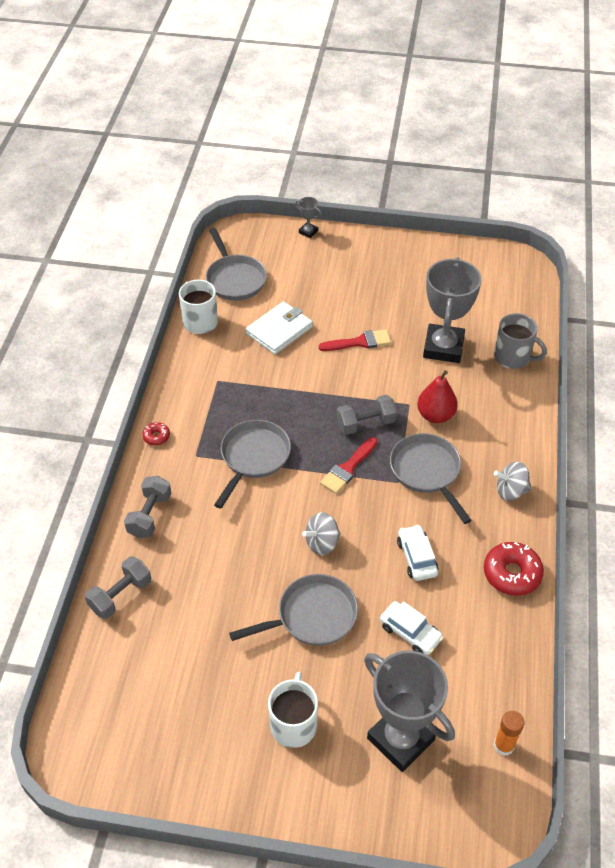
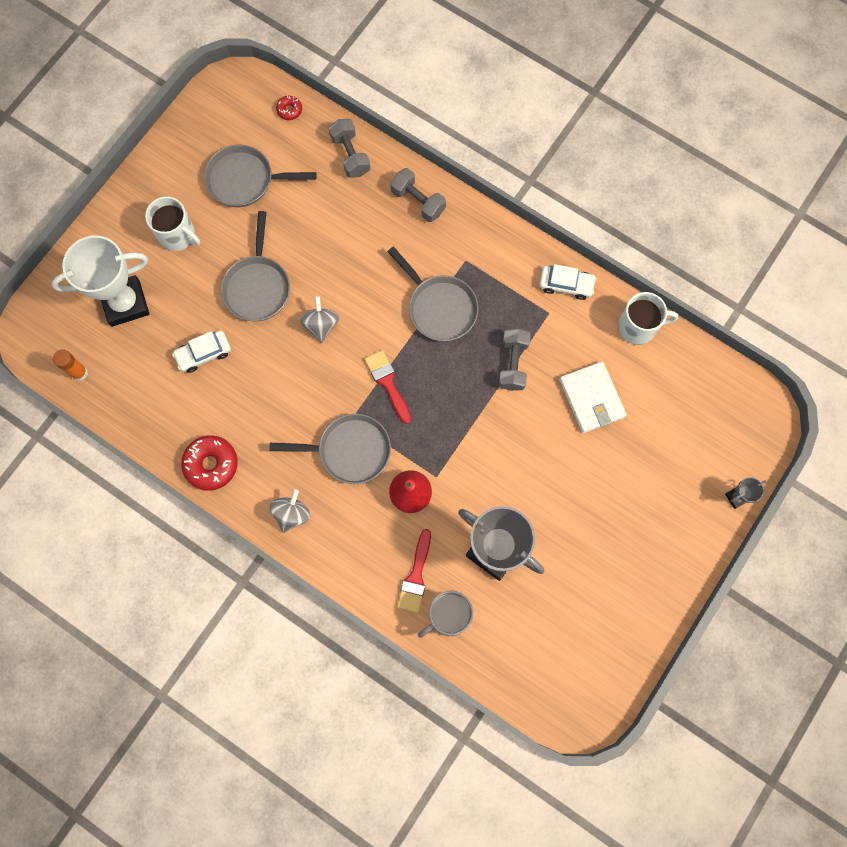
camera: 115 degrees right, 25 degrees up
red donut [142,422,170,446] -> red donut moved to [276,96,302,120]
grey pan [206,228,267,301] -> grey pan moved to [204,144,317,207]
red brush [319,329,391,351] -> red brush moved to [397,529,431,613]
grey dumbbell [337,395,397,435] -> grey dumbbell moved to [499,328,531,391]
grey trophy [364,651,455,772] -> white trophy [51,236,149,327]
white car [397,525,439,581] -> white car moved to [539,264,596,300]

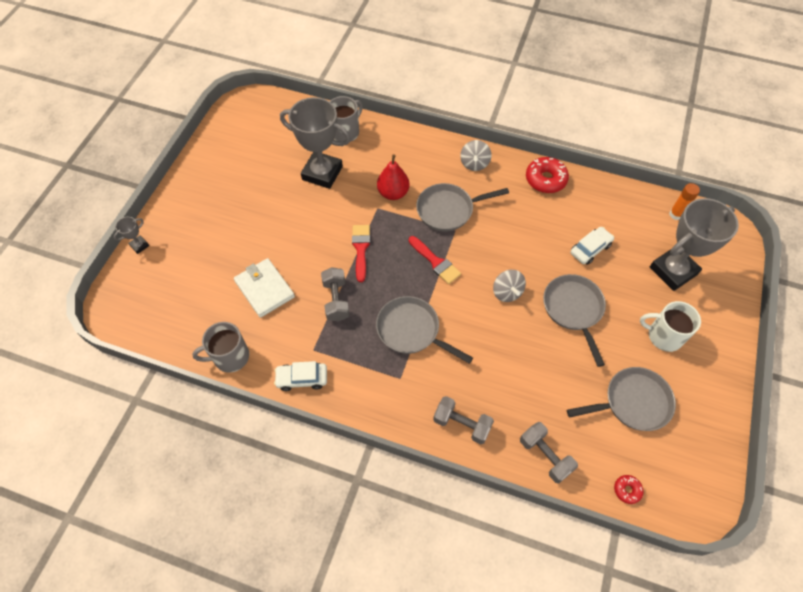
camera: 165 degrees right, 15 degrees down
white trophy [51,236,149,327] -> grey trophy [650,198,739,291]
red brush [397,529,431,613] -> red brush moved to [352,225,370,282]
white mug [618,292,678,345] -> grey mug [192,322,249,373]

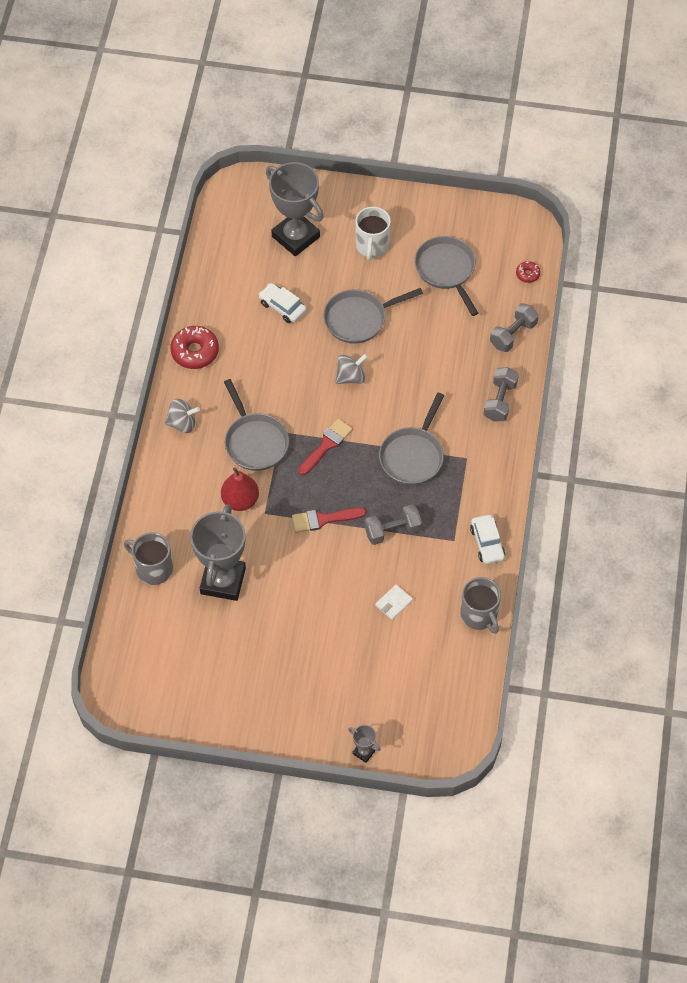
camera: 100 degrees left, 0 degrees up
white wallet [234,258,295,318] -> white wallet [375,585,413,620], size x0.53
orange glue stick [669,183,700,220] -> none

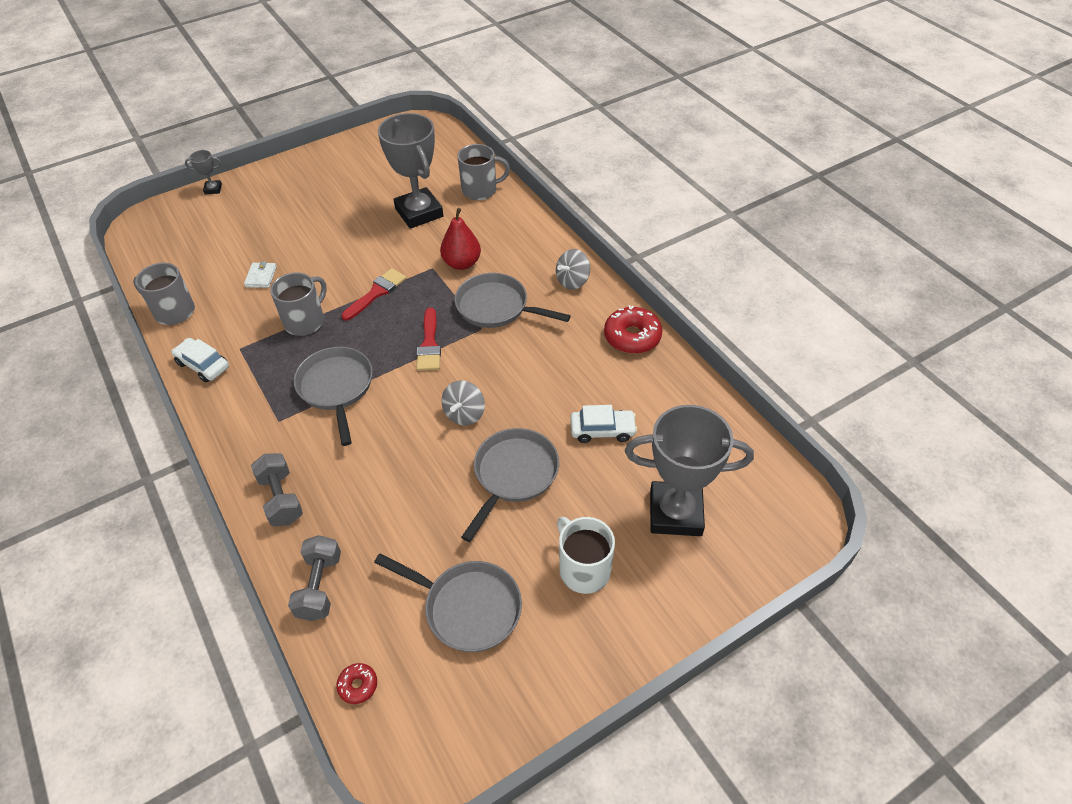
camera: 140 degrees right, 10 degrees down
grey dumbbell [365,504,422,545] -> grey mug [270,272,327,336]

